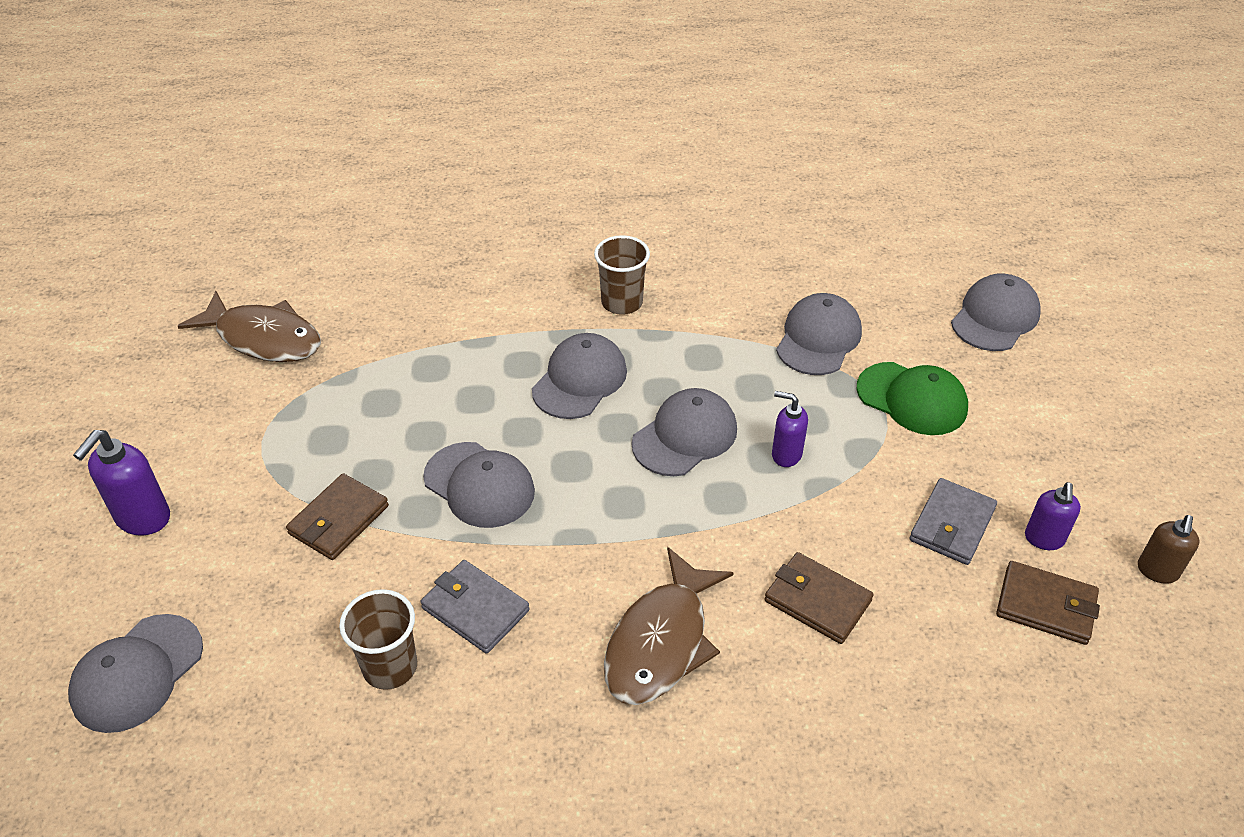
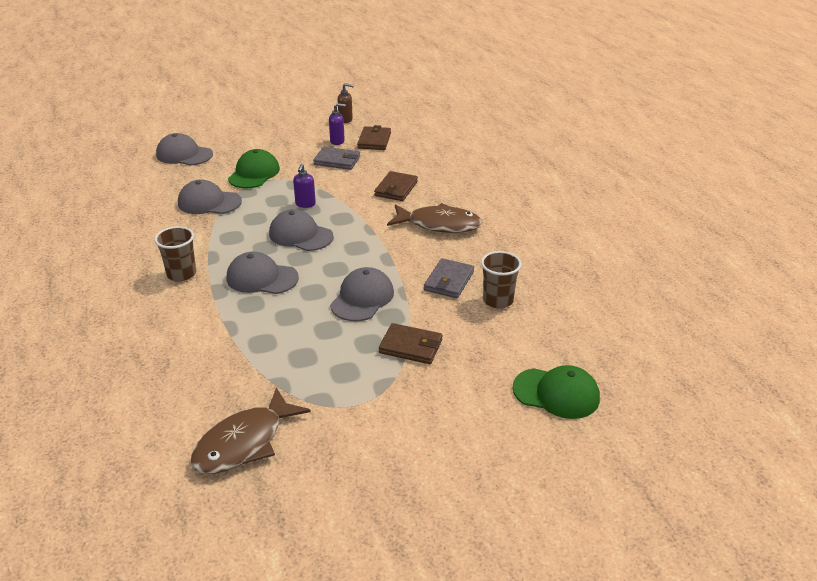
camera: 105 degrees left, 10 degrees down
grey cap [68,614,203,733] -> green cap [513,365,600,419]
purple soap dispenser [73,430,170,536] -> none
brown fish [178,291,321,362] -> brown fish turned 150 degrees counterclockwise [190,388,311,474]

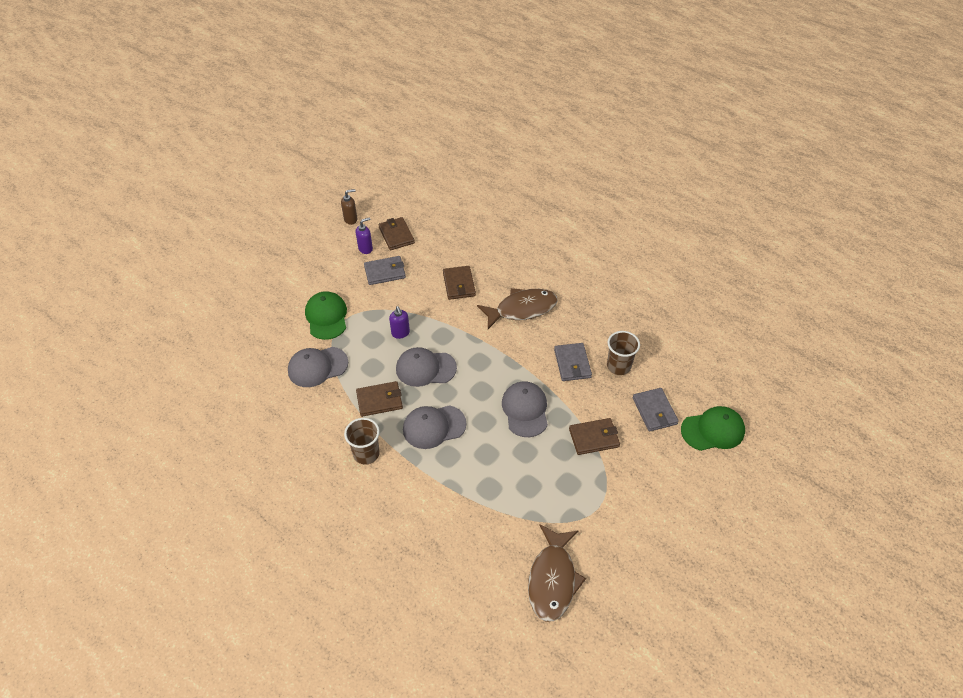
camera: 30 degrees left, 15 degrees up
grey cap [156,133,213,166] -> none
none -> brown wallet [356,381,403,417]
none -> grey wallet [633,388,679,431]

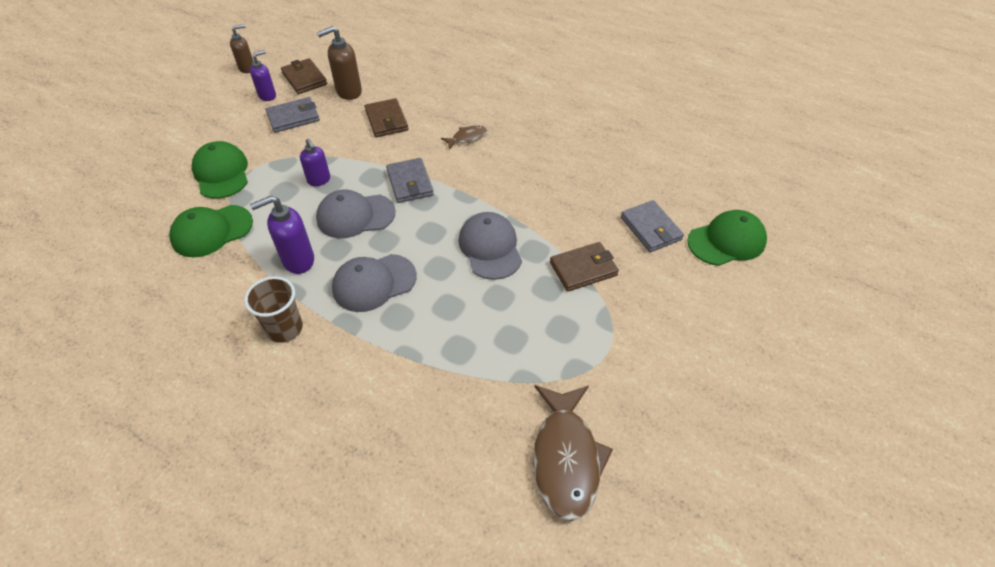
camera: 10 degrees left, 0 degrees up
grey cap [288,347,348,387] -> green cap [169,205,253,257]
brown wallet [356,381,403,417] -> purple soap dispenser [250,196,314,274]
brown fish [477,288,558,329] -> brown fish [441,125,487,150], size x0.48
grey wallet [554,343,592,381] -> grey wallet moved to [386,158,434,203]
brown cup [607,331,640,375] -> none
none -> brown soap dispenser [317,26,362,100]

